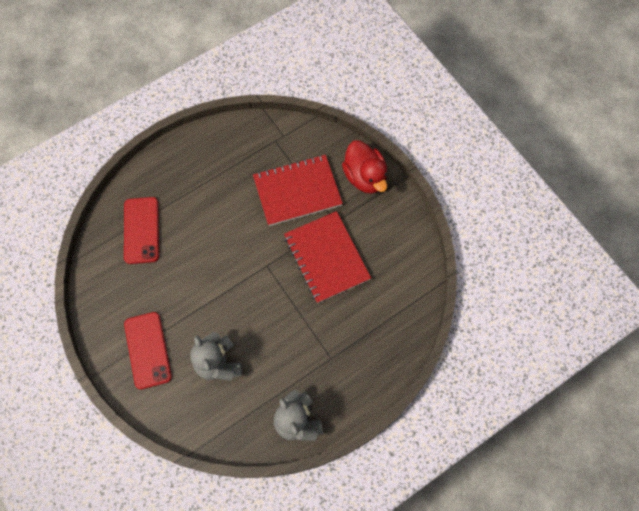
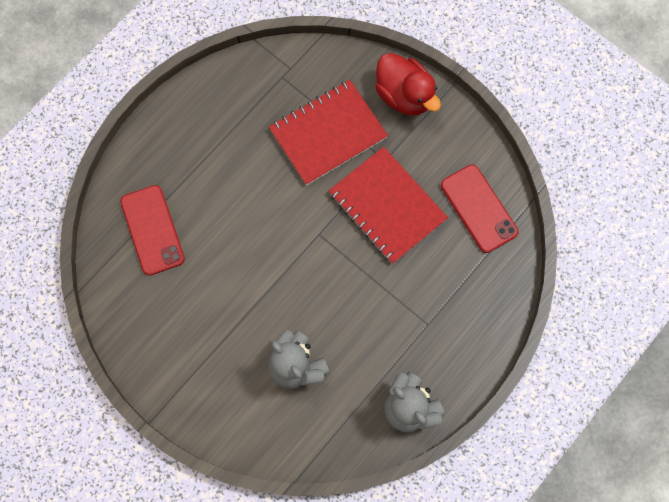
camera: 15 degrees left, 5 degrees up
red phone [124,312,172,390] -> red phone moved to [441,164,518,253]

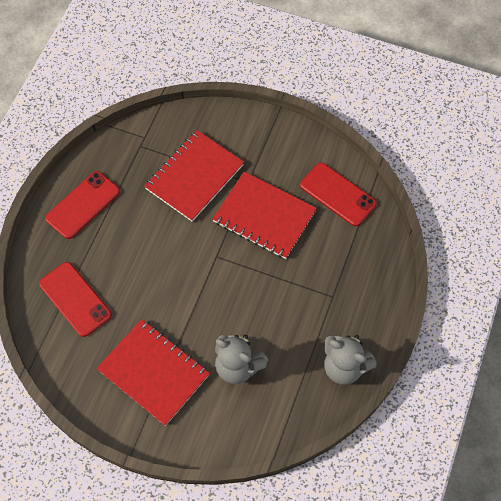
camera: 20 degrees left, 10 degrees down
red duck [375,53,441,116] -> none
none -> red phone [45,171,120,239]
none -> red notebook [96,319,210,426]

